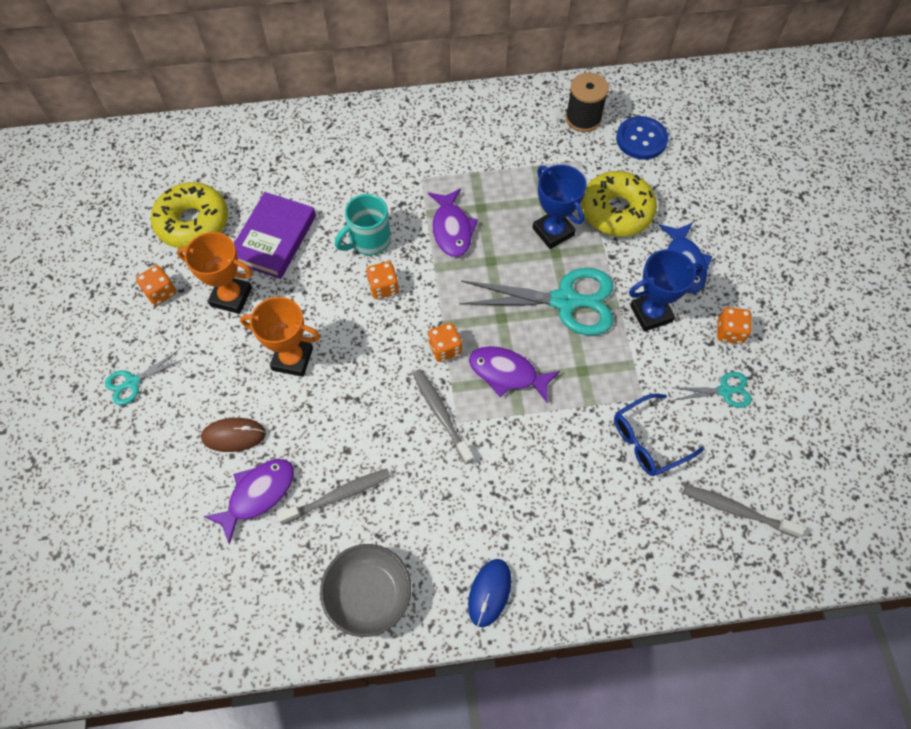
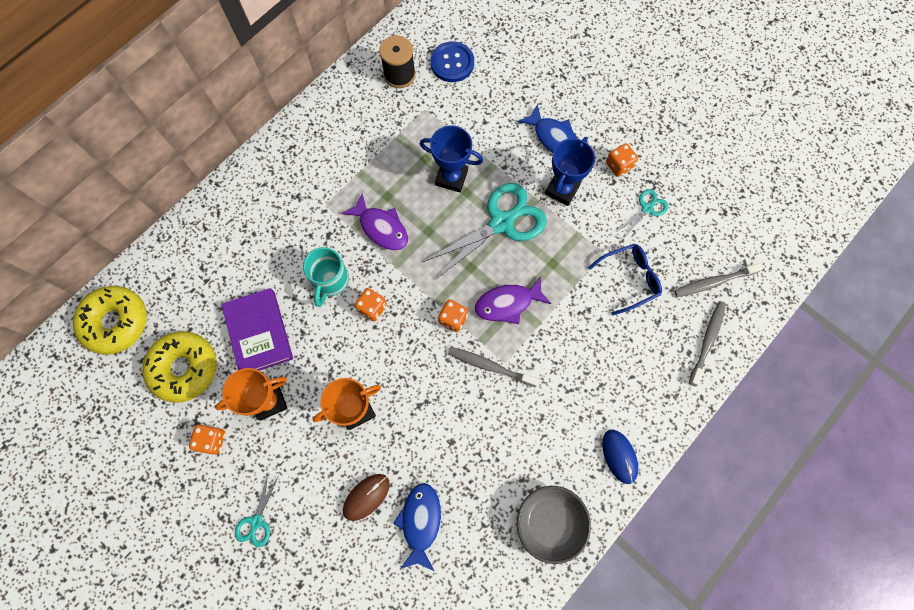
camera: 40 degrees left, 10 degrees up
purple fish [204,459,294,545] -> blue fish [393,483,441,572]
grey toothbrush [276,469,391,525] -> grey toothbrush moved to [689,301,726,386]
yellow donut [581,171,657,236] -> yellow donut moved to [73,286,147,355]
blue glasses [614,394,704,476] -> blue glasses turned 135 degrees counterclockwise [588,244,662,316]

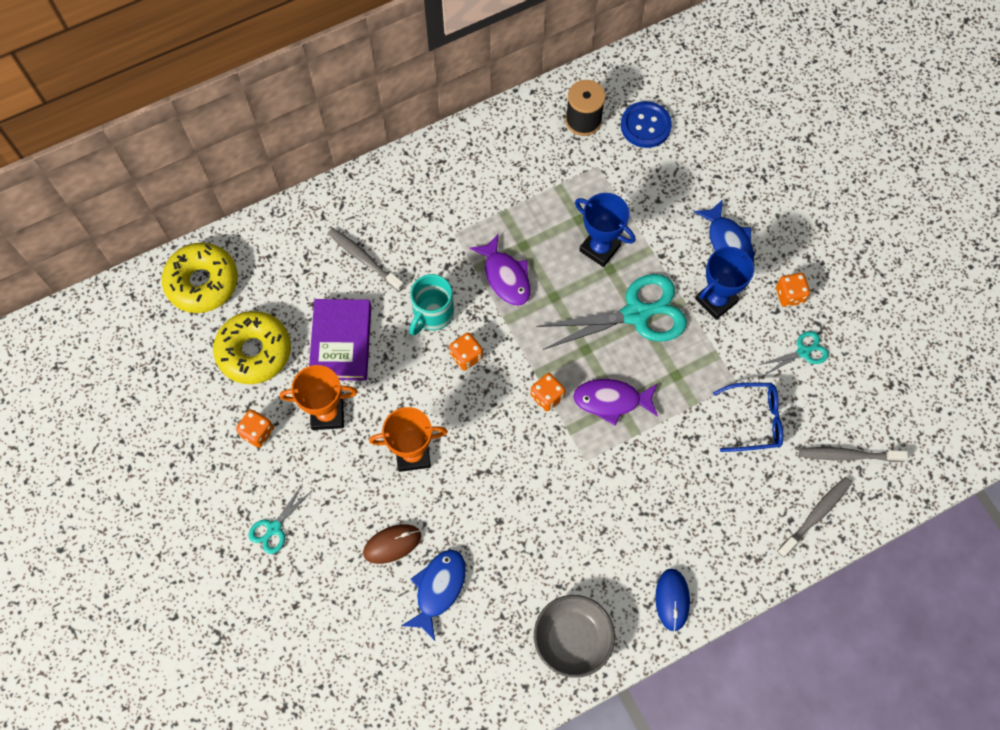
camera: 20 degrees right, 5 degrees down
grey toothbrush [448,347,539,387] -> grey toothbrush moved to [328,228,404,292]

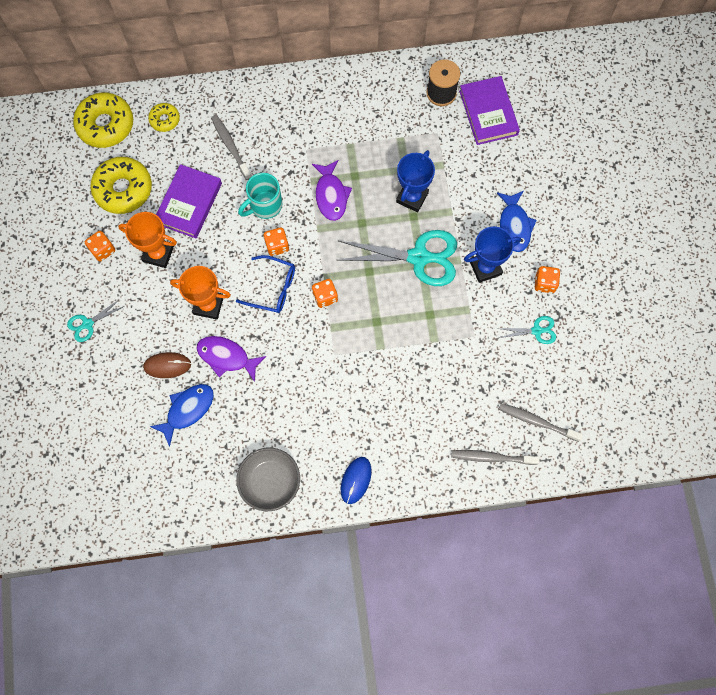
camera: 20 degrees right, 5 degrees up
purple fish [573,379,658,425] -> purple fish moved to [196,336,266,382]
blue trophy [575,193,635,267] -> blue trophy turned 60 degrees clockwise [396,150,435,212]
blue button [621,101,672,148] -> purple book [459,76,520,145]
blue glasses [713,383,783,452] -> blue glasses moved to [236,255,295,313]
grey toothbrush [777,477,852,557] -> grey toothbrush turned 150 degrees counterclockwise [451,450,540,465]
none -> yellow donut [148,103,180,132]

